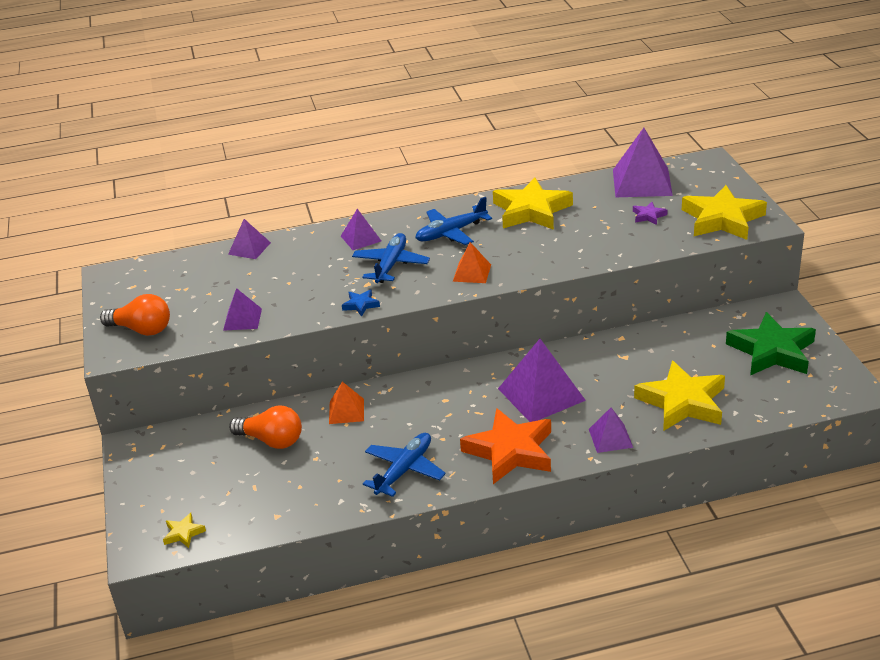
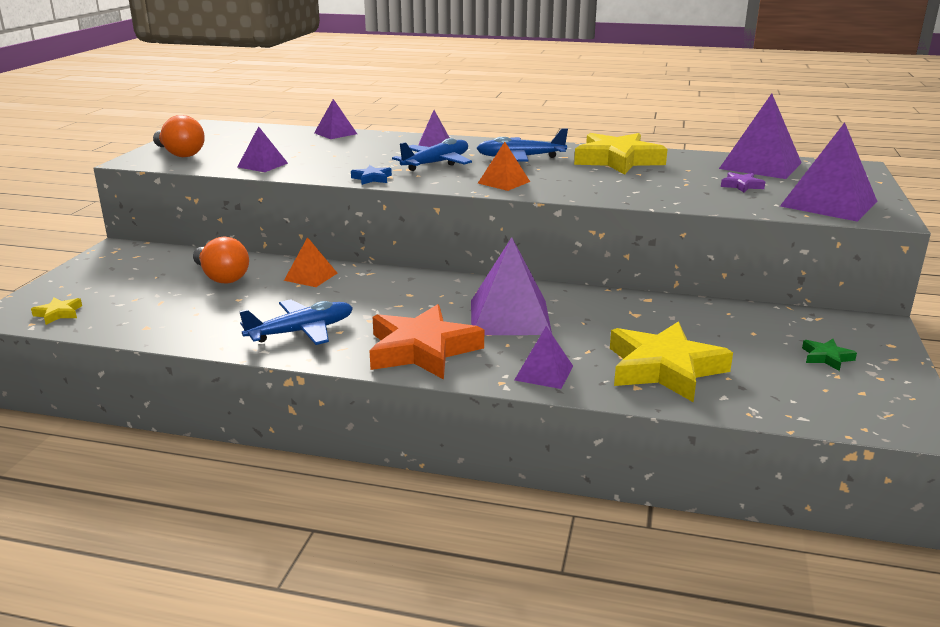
camera: 25 degrees right, 10 degrees down
yellow star [682,185,767,240] -> purple pyramid [780,122,877,222]
green star [726,312,816,375] -> green star [802,339,857,371], size x0.43

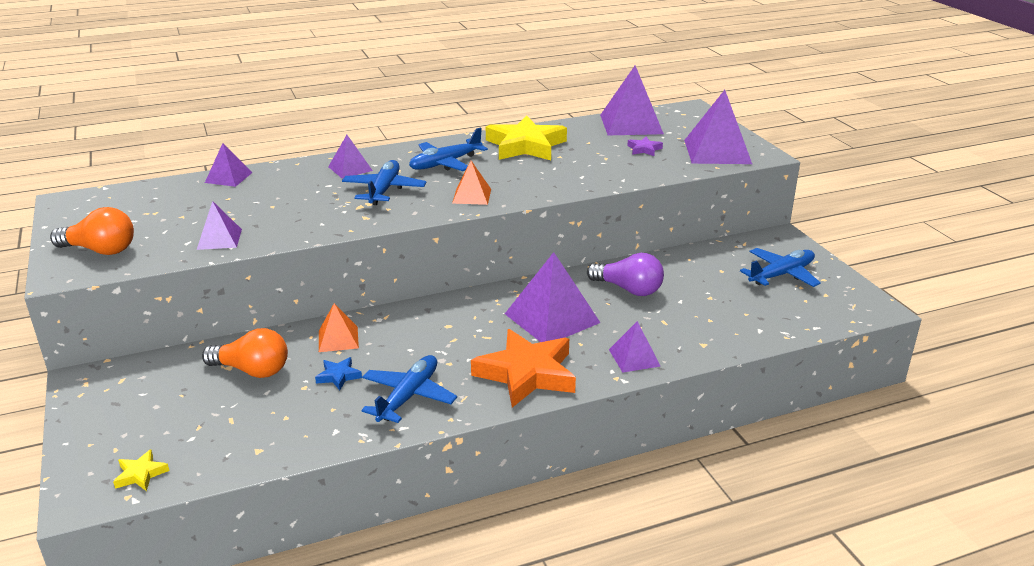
camera: 35 degrees left, 5 degrees up
blue star [351,165,392,185] -> blue star moved to [315,357,362,390]
yellow star [610,322,733,402] -> none
green star [802,339,857,371] -> blue plane [740,248,821,287]
none -> purple light bulb [587,253,664,296]

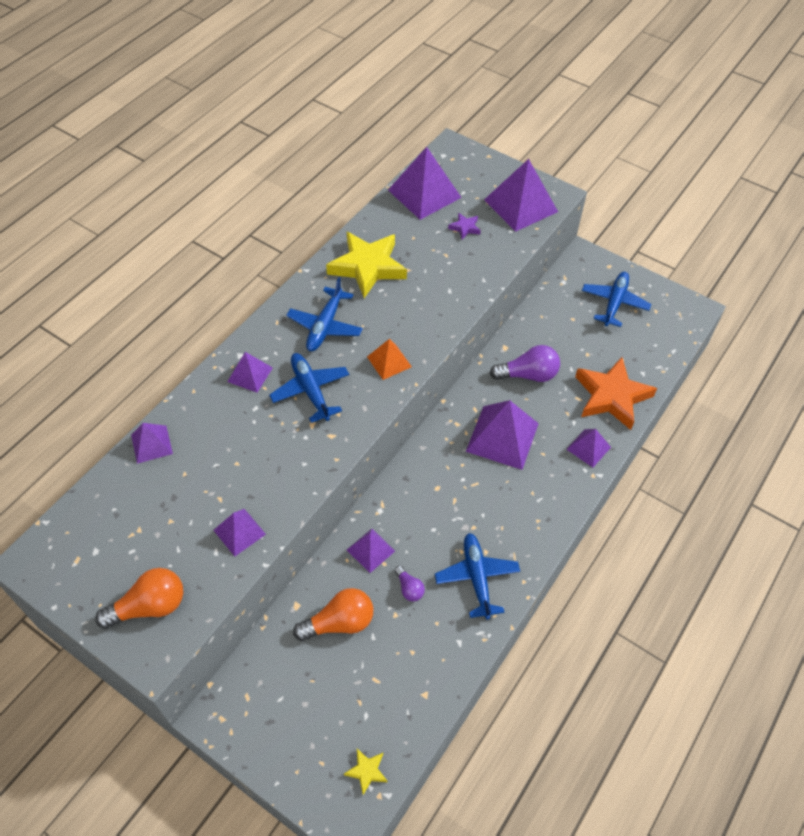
camera: 35 degrees left, 25 degrees up
blue star [315,357,362,390] -> purple light bulb [395,566,425,601]
orange pyramid [319,303,359,352] -> purple pyramid [347,529,395,573]
orange star [471,329,576,408] -> orange star moved to [575,357,657,430]

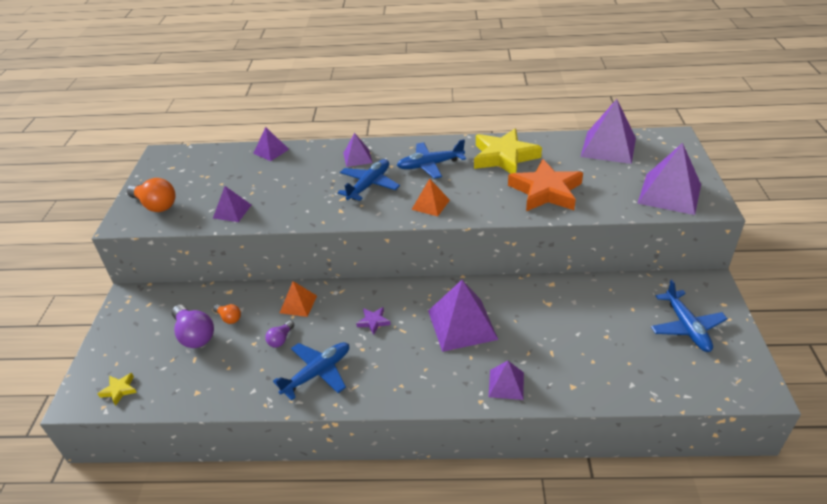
camera: 60 degrees right, 15 degrees down
orange light bulb [293,588,373,641] -> orange light bulb [213,304,241,324], size x0.54
purple pyramid [347,529,395,573] -> orange pyramid [280,281,317,317]
purple star [448,213,481,239] -> purple star moved to [356,307,391,335]
purple light bulb [490,345,560,382] -> purple light bulb moved to [172,305,214,348]
orange star [575,357,657,430] -> orange star moved to [508,159,583,211]
blue plane [582,272,651,327] -> blue plane turned 90 degrees clockwise [651,279,727,352]

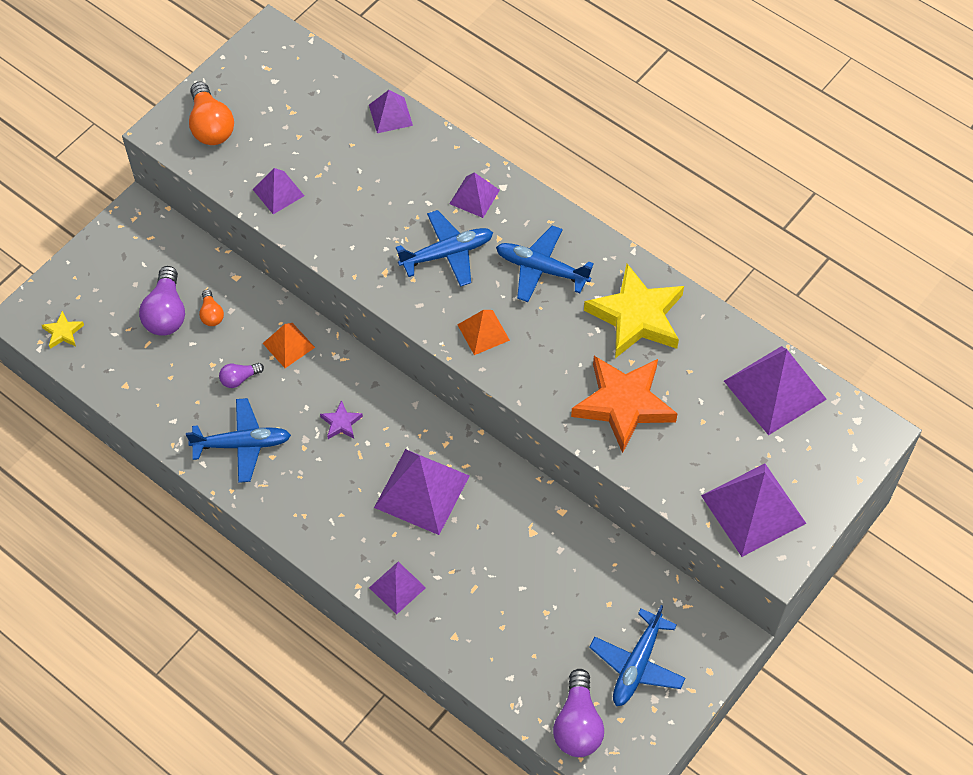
camera: 35 degrees right, 20 degrees up
none -> purple light bulb [553,669,604,757]

